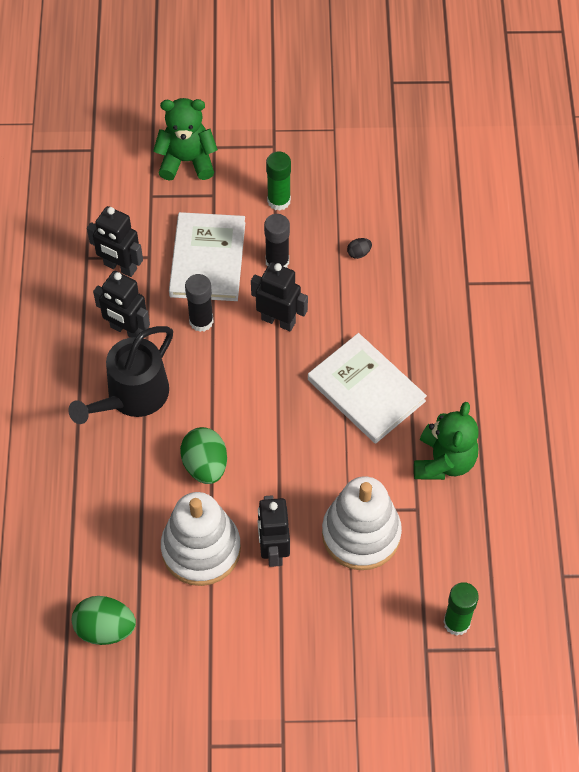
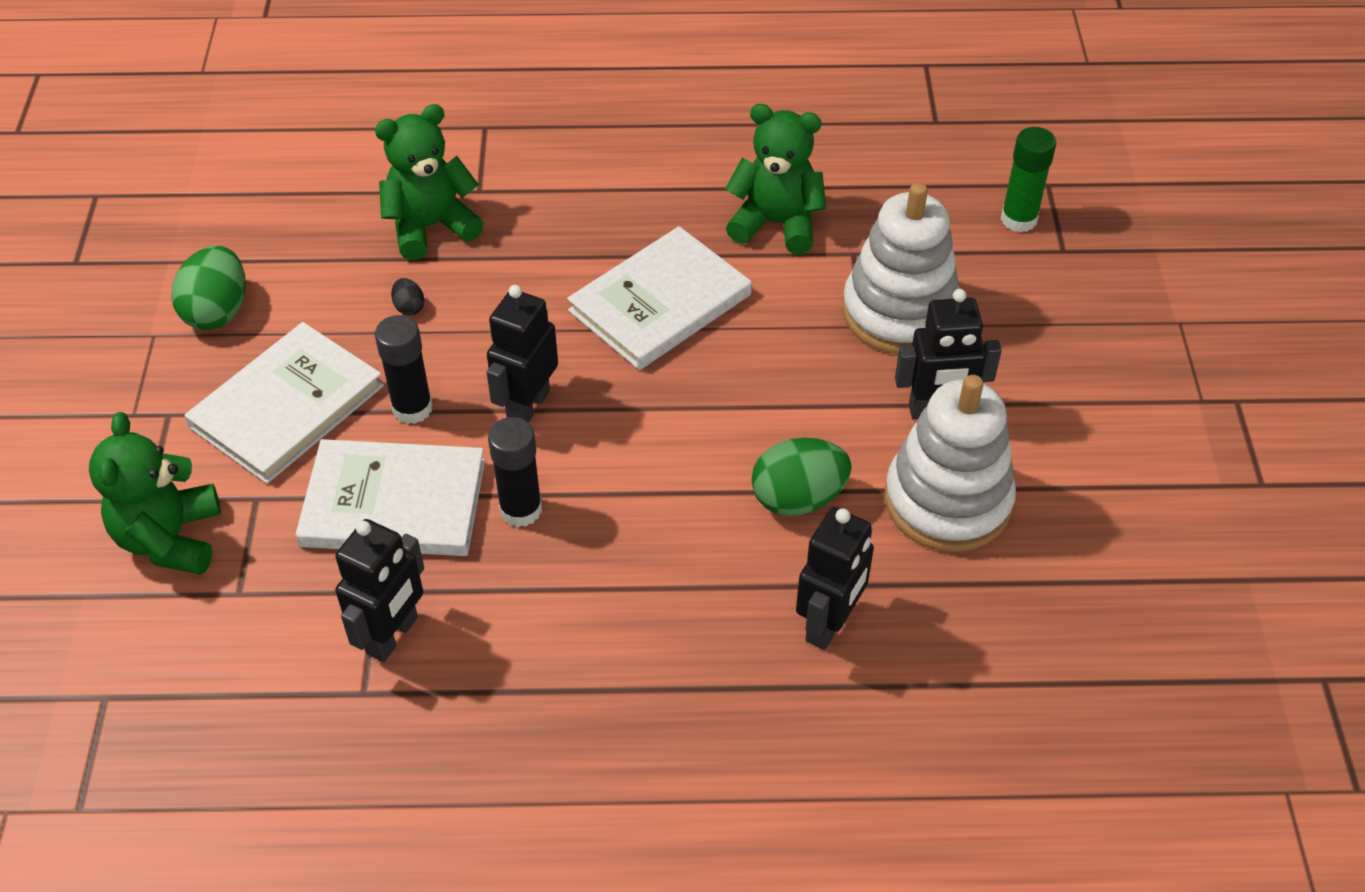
camera: 90 degrees left, 10 degrees down
black watering can [68,326,173,424] -> none
green egg [72,596,136,645] -> green egg moved to [171,245,246,330]
black robot [93,271,150,338] -> black robot moved to [796,507,874,650]
green glue stick [266,152,291,211] -> white book [184,322,384,484]
none -> green teddy bear [375,104,484,260]

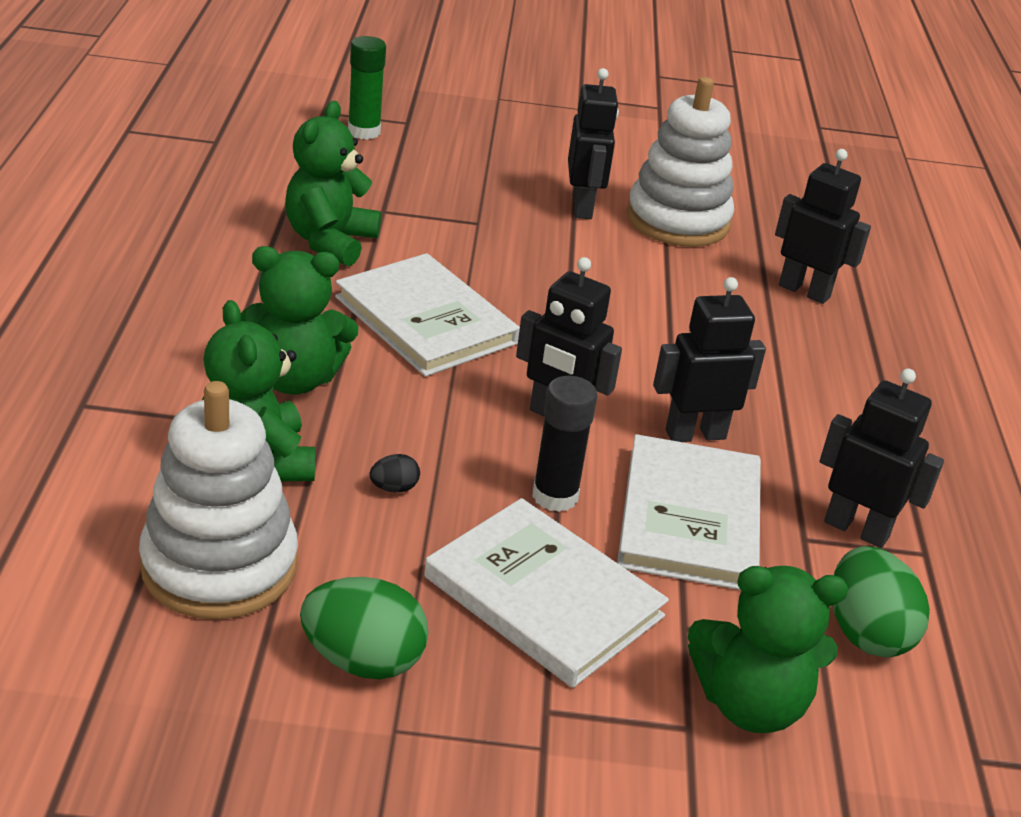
camera: 90 degrees left, 15 degrees down
black glue stick [488,417,542,527] -> black robot [653,277,766,442]
green egg [751,438,852,516] -> green egg moved to [833,546,930,657]
white stacking toy [842,182,959,354] -> white stacking toy moved to [139,381,298,619]
none -> green teddy bear [241,246,359,394]

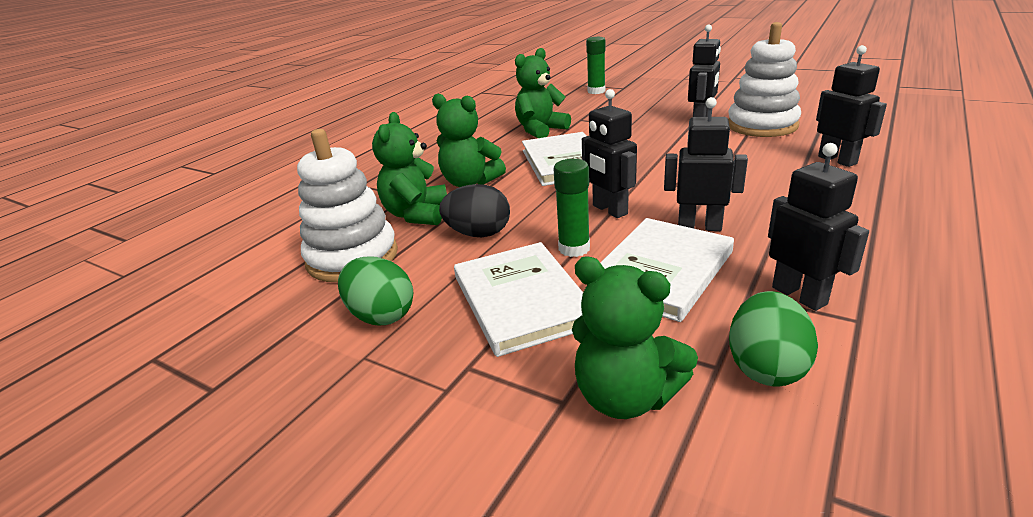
camera: 35 degrees right, 5 degrees down
black egg [369,454,420,493] -> black egg [439,184,510,237], size x2.18
black glue stick [532,376,597,512] -> green glue stick [553,159,590,257]

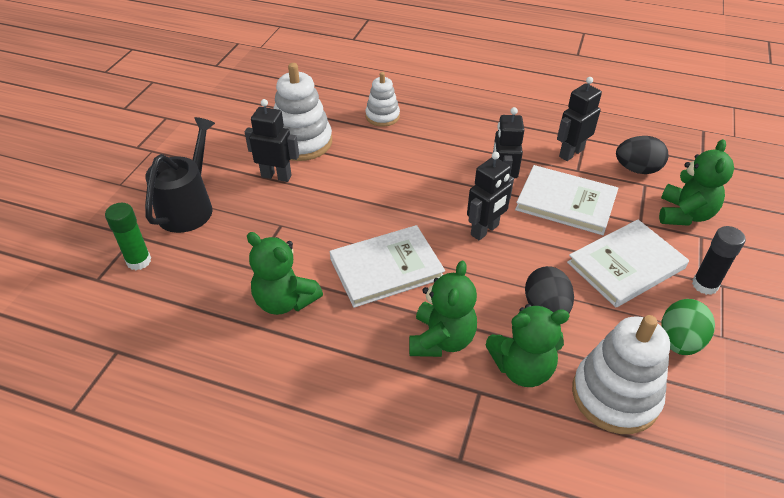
camera: 105 degrees left, 15 degrees up
green glue stick [553,159,590,257] -> none
green egg [729,291,818,387] -> black egg [616,136,668,174]
black robot [816,45,887,167] -> white stacking toy [366,72,400,127]
none -> black watering can [145,117,215,233]
none -> black glue stick [692,226,746,295]

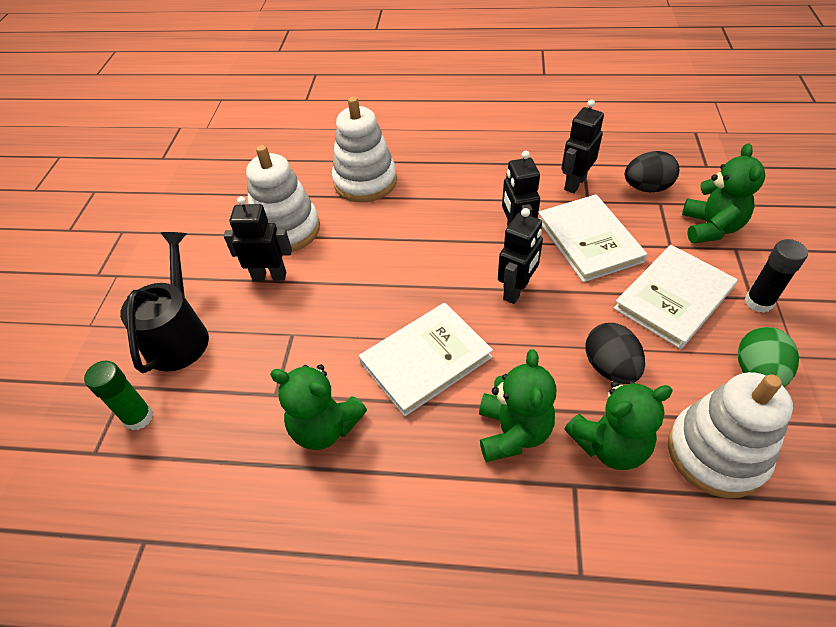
camera: 10 degrees left, 5 degrees up
white stacking toy [366,72,400,127] -> white stacking toy [332,96,397,202], size x1.69
white book [515,165,618,235] -> white book turned 60 degrees clockwise [538,194,647,282]

